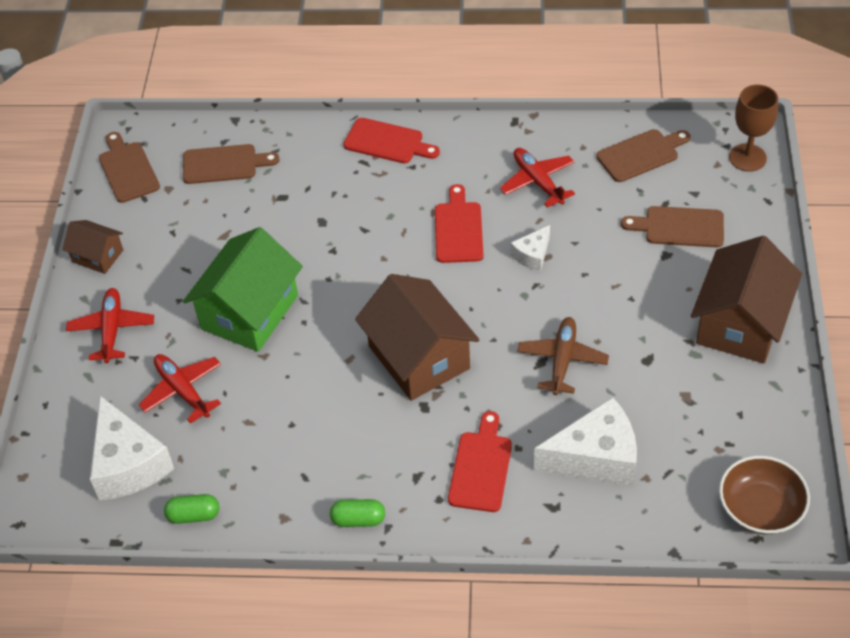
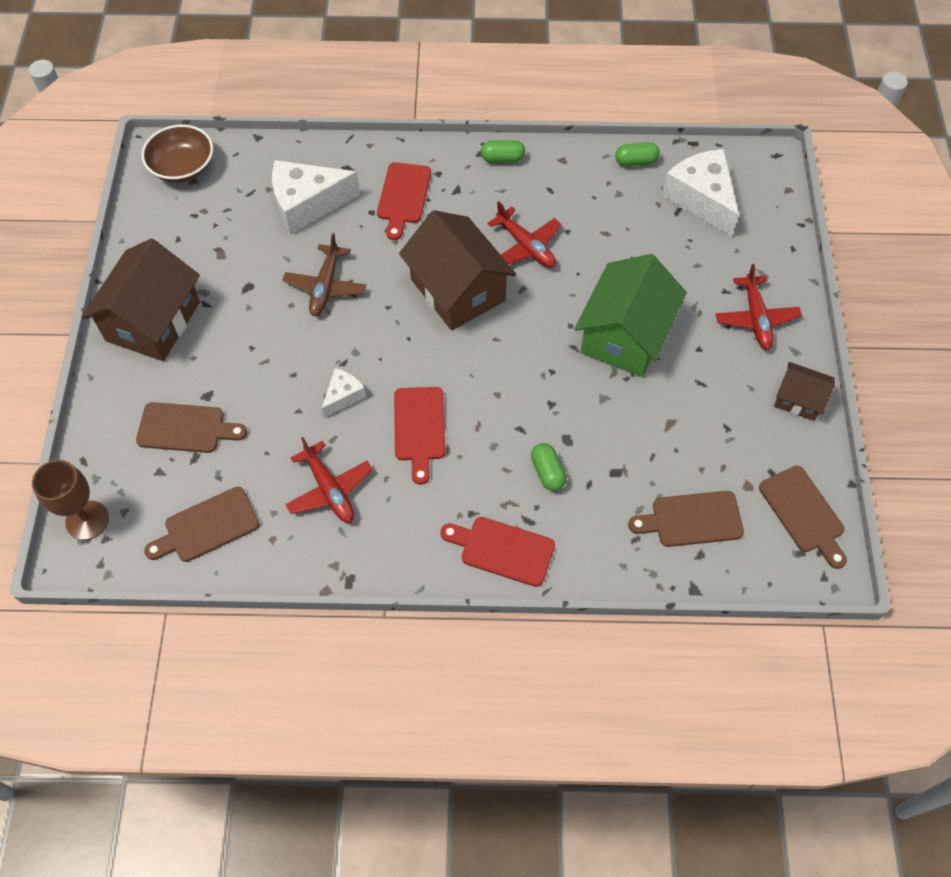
camera: 175 degrees right, 10 degrees up
red plane [139,354,221,424] -> red plane moved to [487,201,561,268]
none -> green capsule [531,443,567,491]

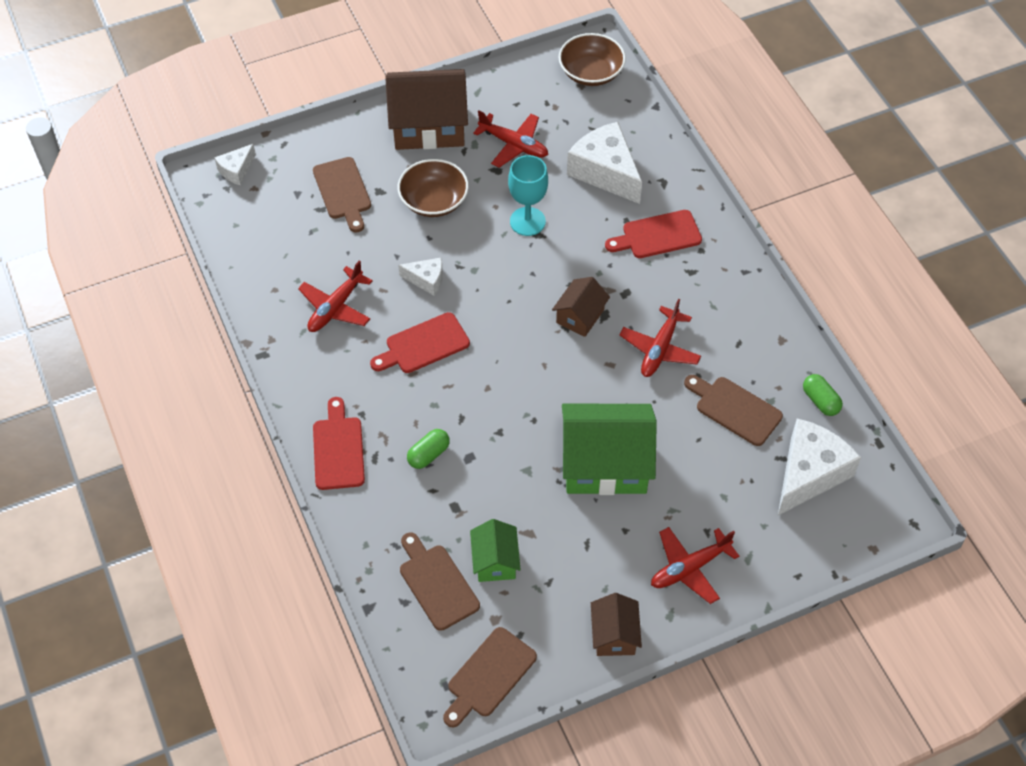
camera: 65 degrees right, 5 degrees down
brown goblet [32,460,109,540] -> white cheese [214,144,256,185]
brown cutting board [144,487,259,562] -> brown cutting board moved to [684,375,783,446]
brown plane [282,233,366,316] -> turquoise goblet [508,155,548,236]
brown house [399,210,516,331] -> brown house [552,277,610,337], size x0.52
green capsule [481,140,525,163] -> none
none -> brown bowl [397,159,469,217]
none -> green house [470,519,521,582]
none -> red plane [473,111,548,168]

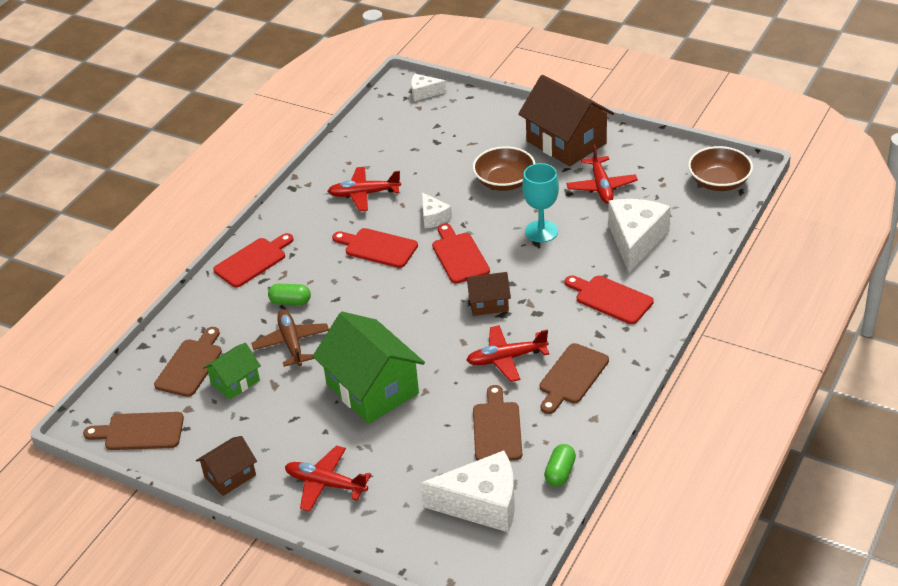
camera: 55 degrees right, 15 degrees down
brown cutting board [313,157,371,233] -> brown cutting board moved to [539,343,609,414]
none -> brown plane [252,310,329,367]
none -> red cutting board [432,223,490,284]

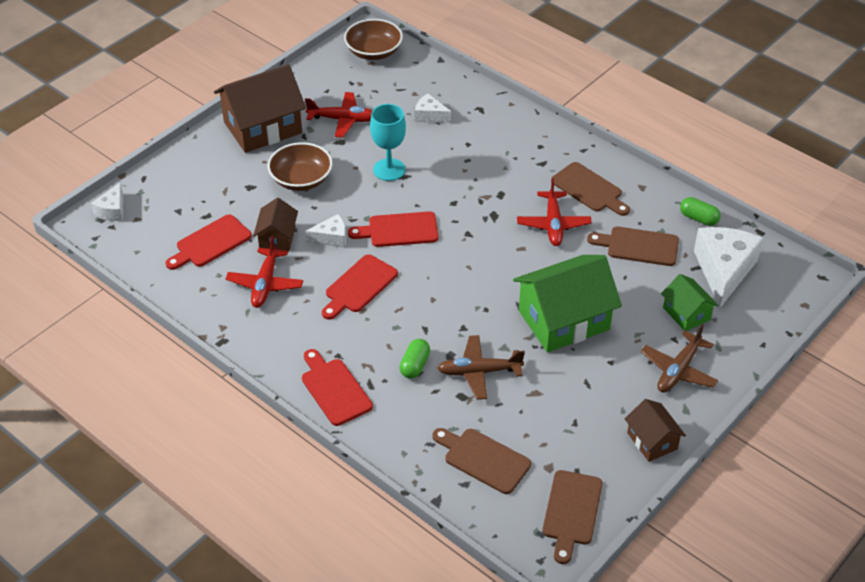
camera: 80 degrees left, 5 degrees up
green house [203,343,261,400] -> green house moved to [661,274,719,331]
red plane [285,445,371,512] -> brown plane [641,324,718,393]
brown house [465,272,511,316] -> brown house moved to [253,198,298,251]
red cutting board [565,275,654,324] -> red cutting board moved to [166,214,252,270]
white cheese [608,199,671,273] -> white cheese [415,94,451,123], size x0.51

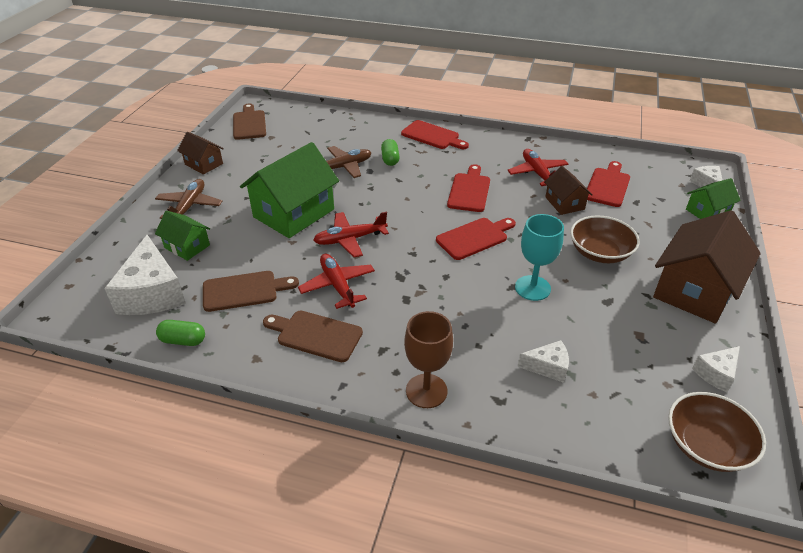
camera: 155 degrees right, 5 degrees down
red plane [305,92,373,138] -> red plane moved to [313,211,389,257]
white cheese [305,214,346,248] -> white cheese moved to [692,346,740,392]
brown cutting board [433,428,531,494] -> none
none -> brown goblet [404,311,453,408]
none -> green house [686,178,741,219]

